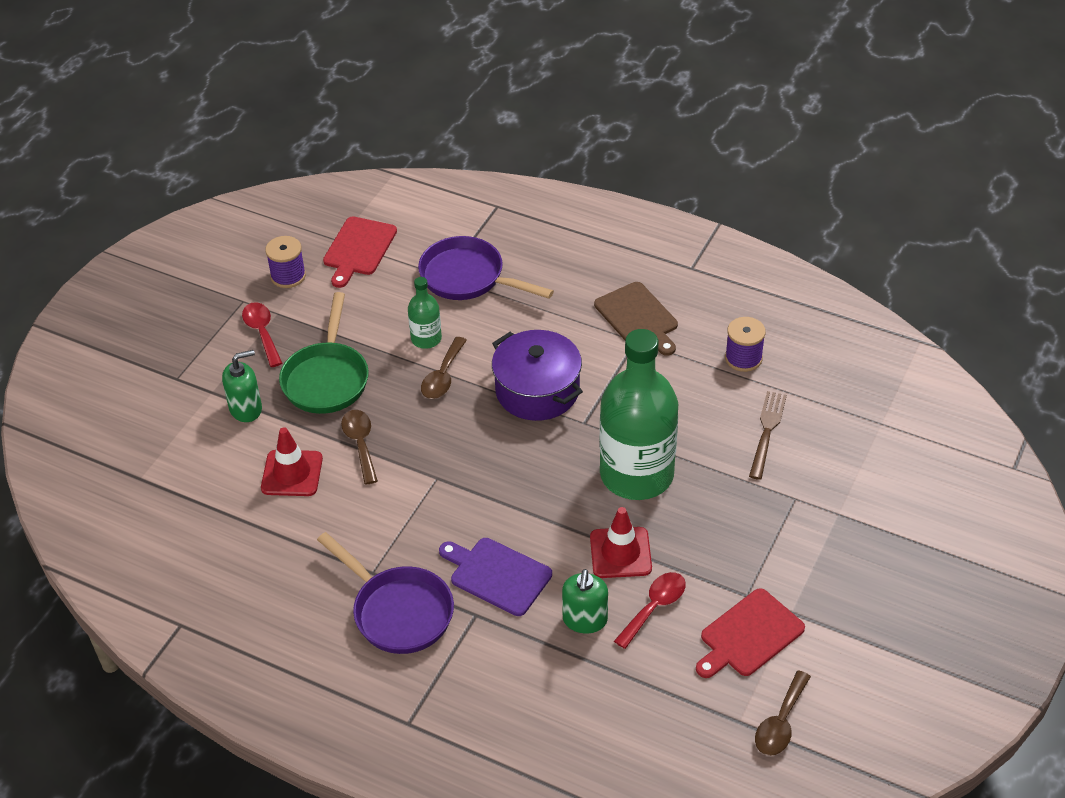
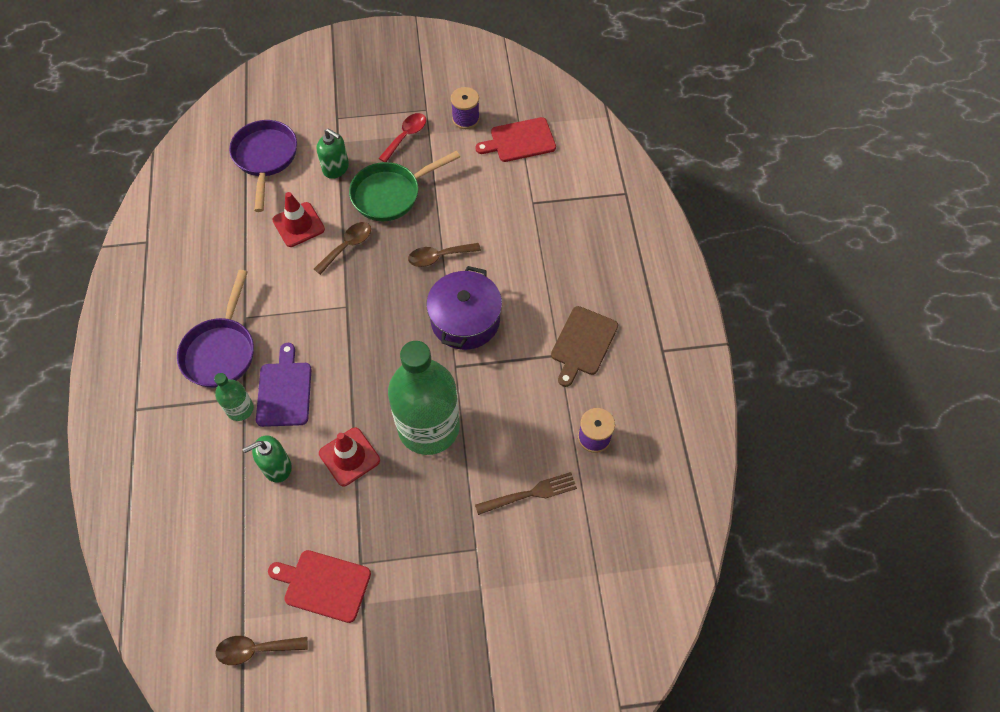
camera: 55 degrees right, 15 degrees up
green bottle [408,277,442,349] -> green bottle moved to [214,373,254,421]
purple pan [418,236,554,300] -> purple pan moved to [229,120,297,212]
red spoon [614,572,686,649] -> none

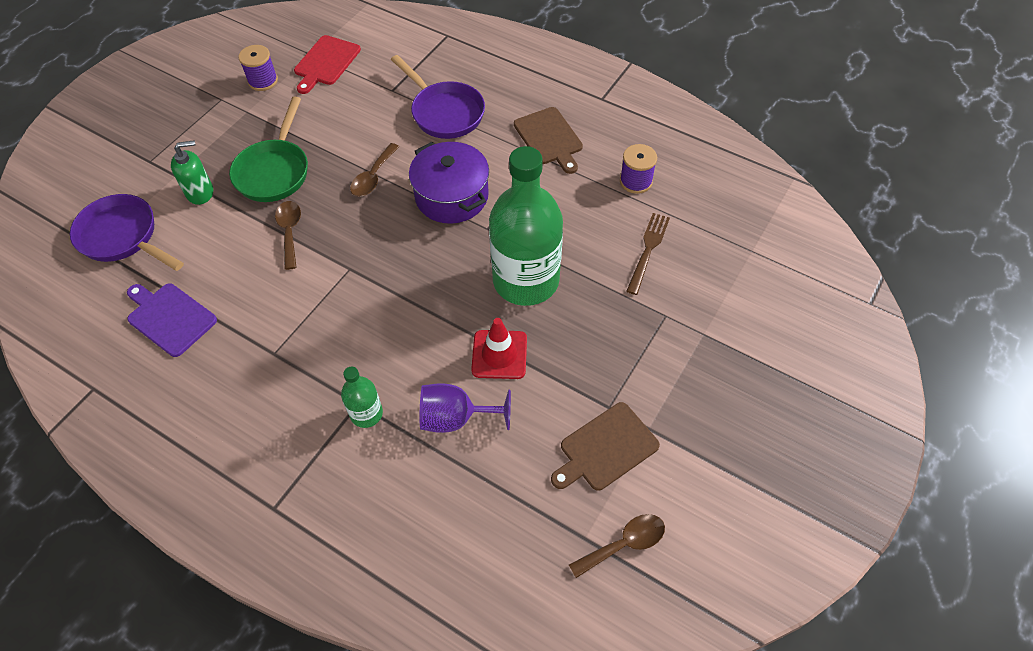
camera: 50 degrees left, 5 degrees down
purple pan [177,270,254,388] -> purple pan moved to [391,55,485,139]
brown spoon [215,636,308,665] -> brown spoon turned 150 degrees counterclockwise [569,514,665,578]
green soap dispenser [243,435,292,483] -> purple goblet [420,383,511,433]
purple cutting board [256,343,312,427] -> purple cutting board moved to [127,283,217,357]
red cutting board [268,550,371,623] -> brown cutting board [551,402,660,491]
red traffic cone [272,192,325,247] -> none
red spoon [378,113,426,162] -> none

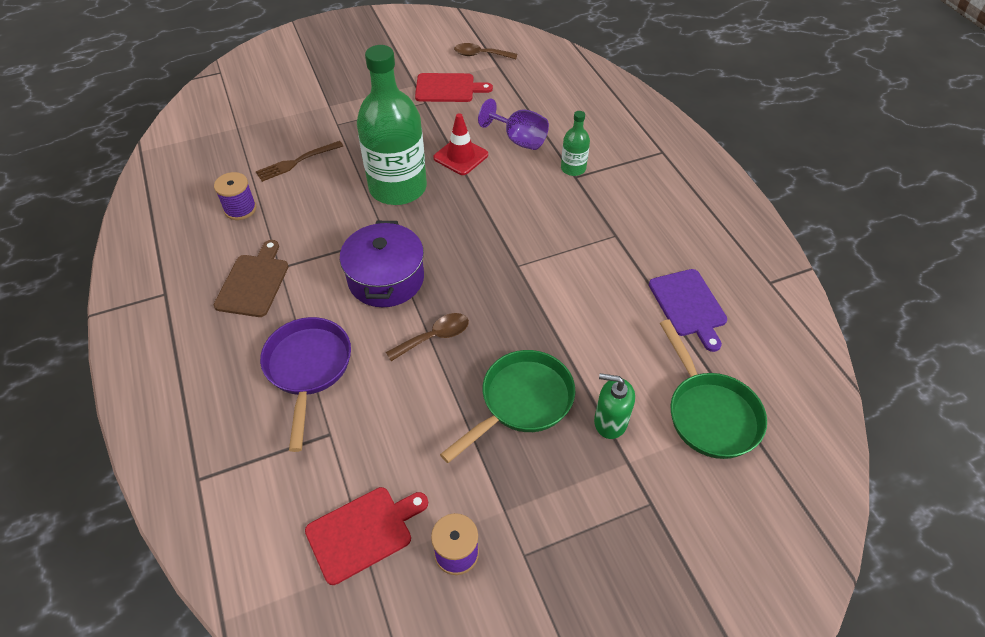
camera: 145 degrees left, 5 degrees down
purple pan [70,194,184,271] -> green pan [660,319,767,459]
brown spoon [275,201,301,270] -> none
brown cutting board [551,402,660,491] -> red cutting board [415,73,493,102]

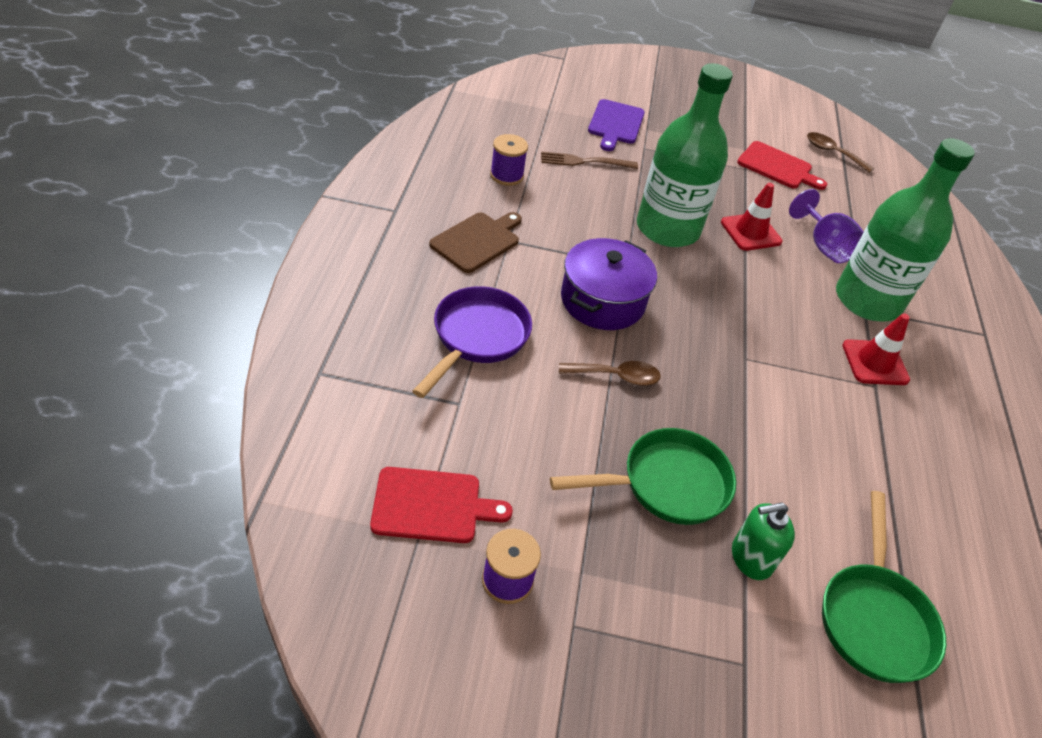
camera: 25 degrees right, 5 degrees down
green bottle [561,111,590,176] -> green bottle [836,138,975,321], size x2.23
green soap dispenser [594,373,635,439] -> green soap dispenser turned 60 degrees counterclockwise [732,503,795,580]
purple cutting board [649,269,727,352] -> purple cutting board moved to [588,99,645,151]
none -> red traffic cone [842,313,910,385]

